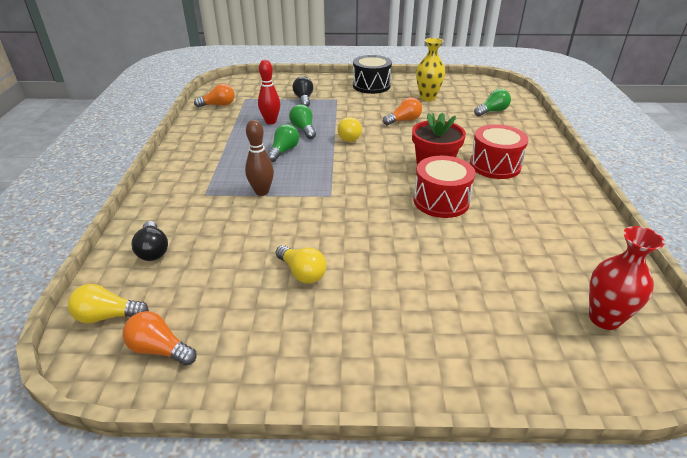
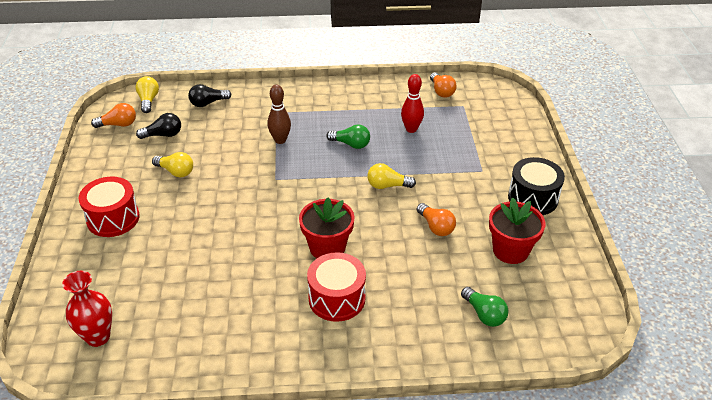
camera: 85 degrees right, 5 degrees up
orange light bulb [122,311,197,366] -> orange light bulb turned 60 degrees clockwise [91,103,136,128]
yellow light bulb [276,245,327,283] -> yellow light bulb turned 105 degrees counterclockwise [152,152,193,177]
green light bulb [289,104,316,139] -> none
black light bulb [293,76,313,107] -> black light bulb moved to [136,113,181,139]
red drum [413,156,476,218] -> red drum moved to [79,177,140,237]
yellow vase [416,38,445,101] -> red flower pot [489,198,546,264]

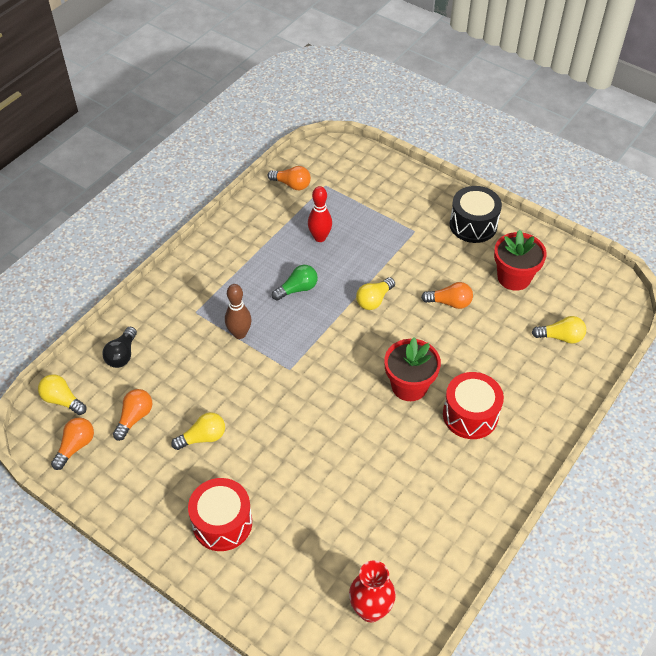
camera: 50 degrees left, 10 degrees up
black light bulb [136,113,181,139] -> orange light bulb [113,389,152,441]
green light bulb [461,287,508,327] -> yellow light bulb [532,316,586,344]

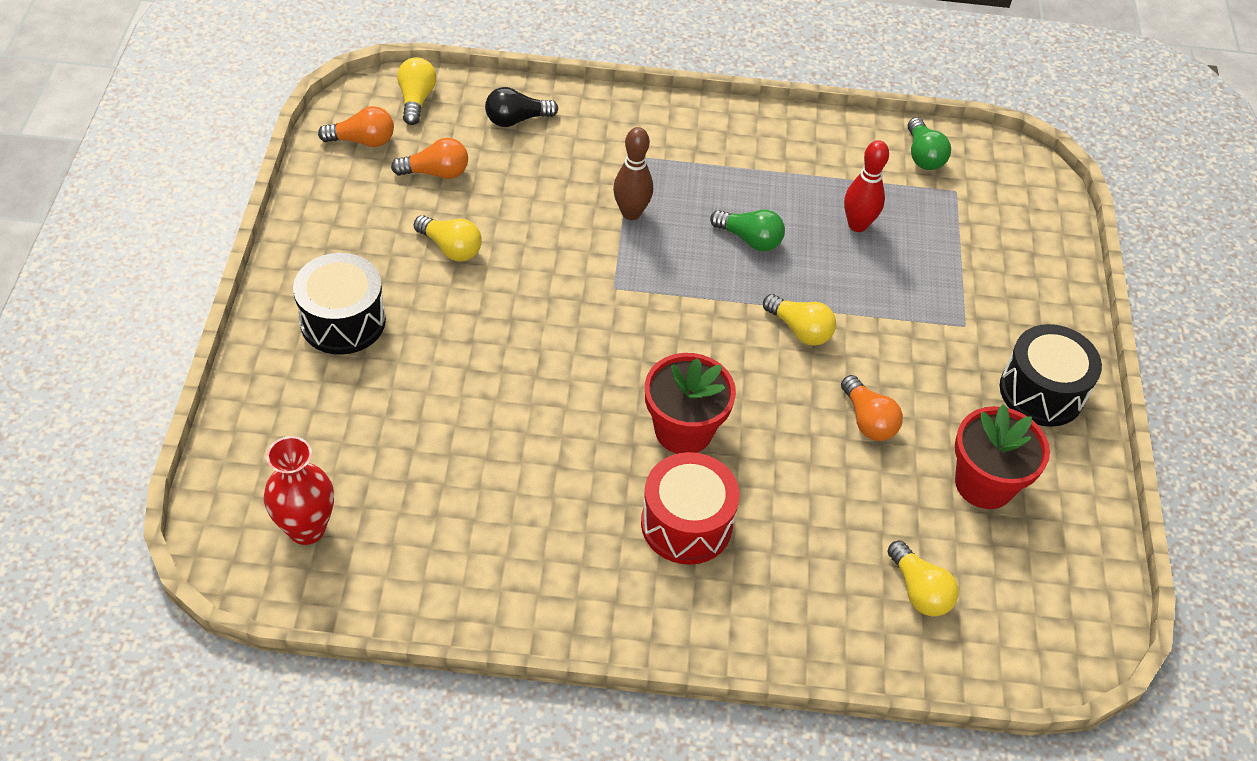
camera: 55 degrees right, 0 degrees up
red drum [188,478,252,551] -> black drum [293,253,386,355]
orange light bulb [268,166,311,190] -> green light bulb [908,117,951,170]
yellow light bulb [356,277,395,310] -> yellow light bulb turned 150 degrees counterclockwise [763,294,836,346]

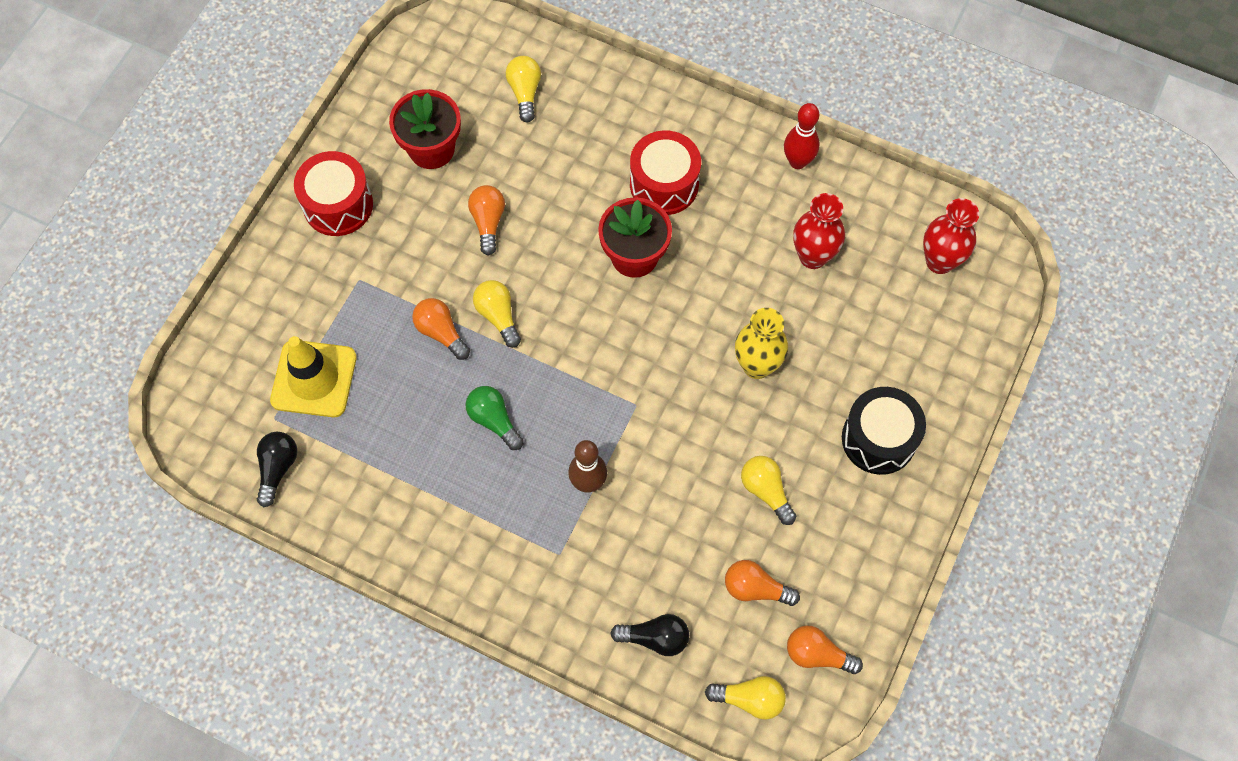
camera: 155 degrees left, 15 degrees up
yellow light bulb [397,57,437,125] -> yellow light bulb turned 105 degrees counterclockwise [705,676,786,720]
red bowling pin [844,140,889,232] -> red bowling pin moved to [784,103,819,169]
green light bulb [908,117,951,170] -> black light bulb [257,432,297,507]
black drum [1000,324,1102,427] -> red drum [294,151,373,236]
none -> yellow traffic cone [270,336,357,417]
none -> orange light bulb [412,298,470,360]
none -> yellow vase [735,308,788,379]
none -> red vase [793,193,845,269]

